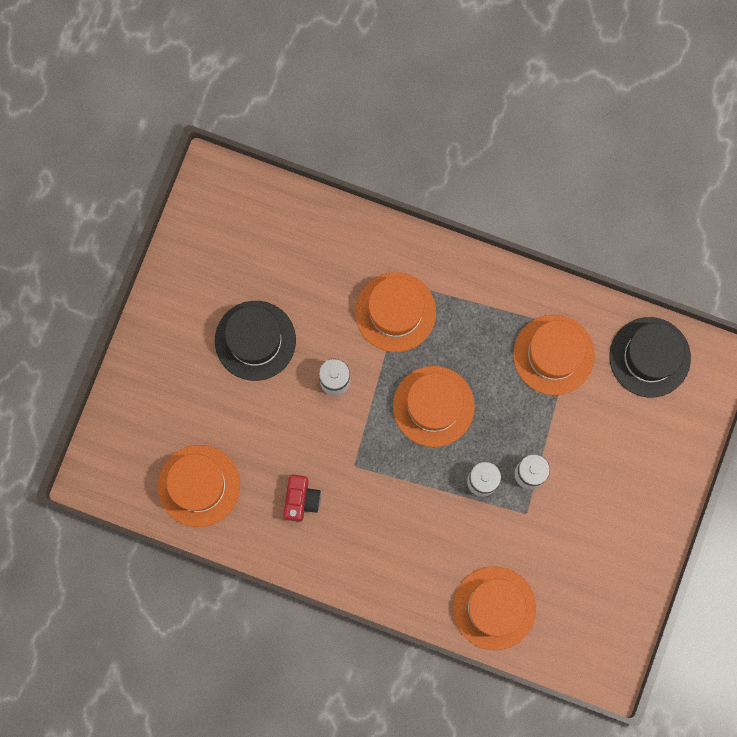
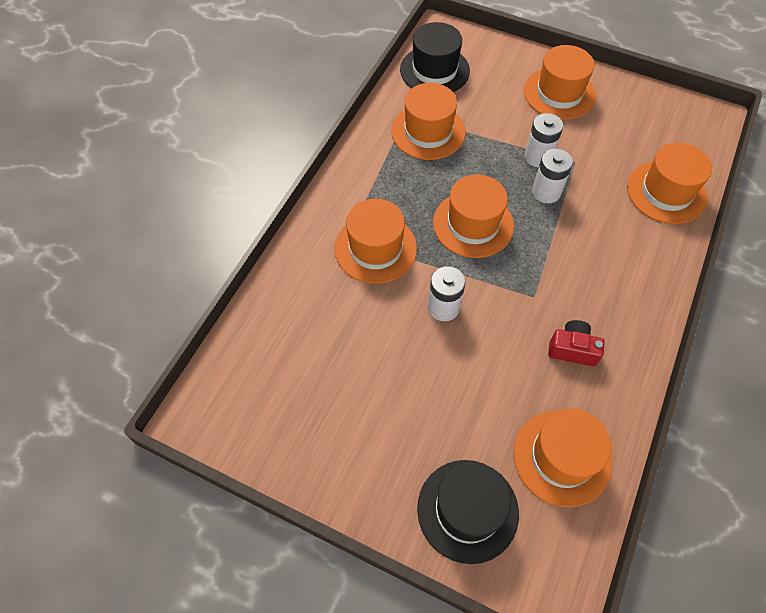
camera: 85 degrees left, 20 degrees down
black hat [215,301,296,381] -> black hat moved to [417,460,519,564]
none -> orange hat [524,45,596,120]

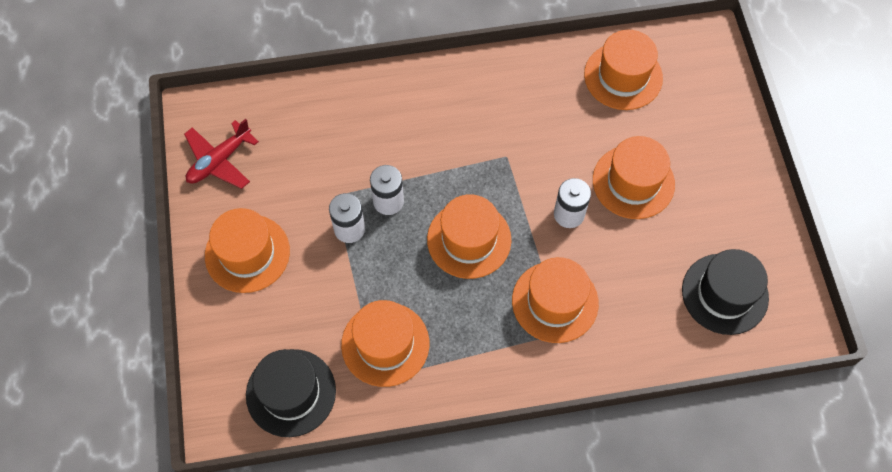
camera: 125 degrees left, 5 degrees up
black hat [417,460,519,564] -> black hat moved to [682,249,769,335]
red camera [548,320,605,366] -> none
orange hat [627,143,712,224] -> orange hat moved to [593,136,675,219]
none -> red plane [184,119,259,189]

